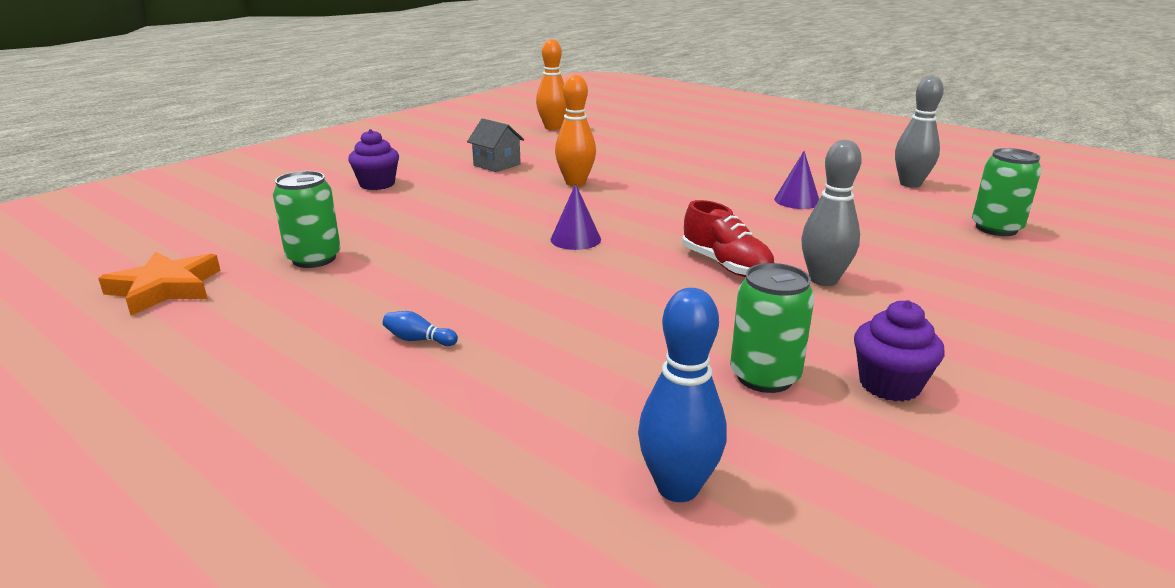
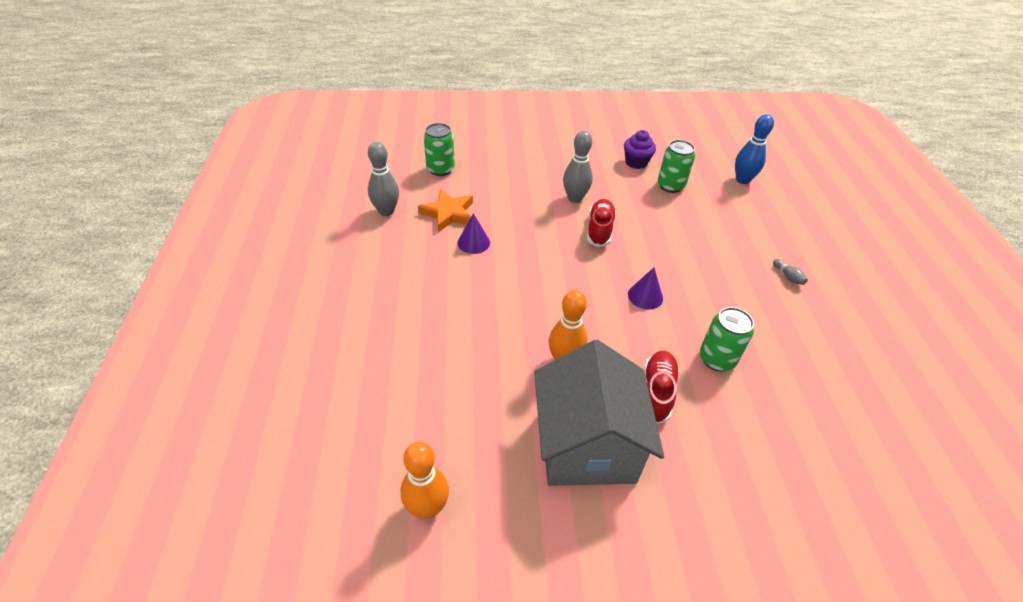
camera: 135 degrees left, 20 degrees up
orange star [98,252,221,316] -> orange star moved to [418,189,473,232]
green can [273,171,341,268] -> green can moved to [700,307,754,371]
purple cupcake [348,129,399,190] -> none
blue bowling pin [383,311,458,346] -> grey bowling pin [773,259,808,285]
grey house [467,118,524,172] -> grey house [534,340,664,486], size x2.29
none -> red shoe [644,351,680,424]

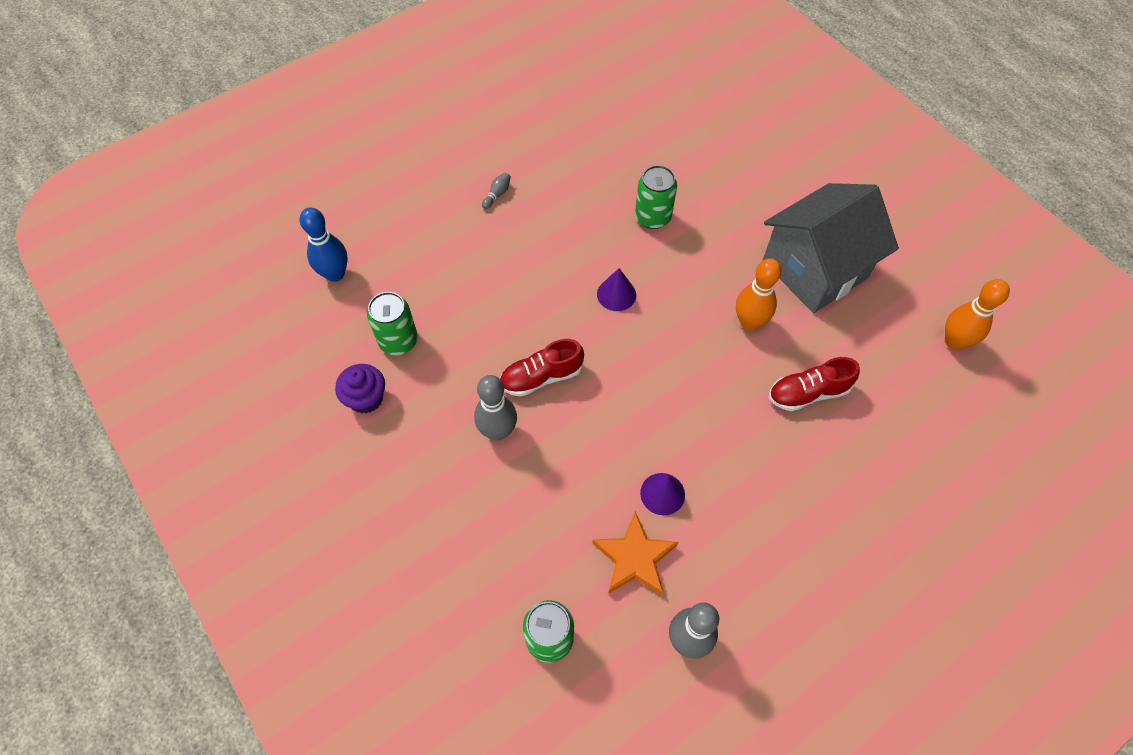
camera: 120 degrees left, 15 degrees up
red shoe [644,351,680,424] -> red shoe moved to [769,357,860,411]

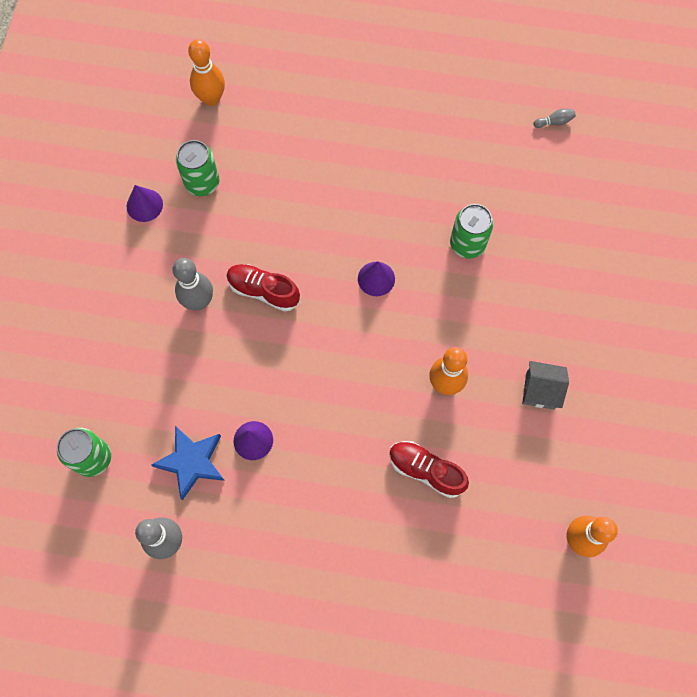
camera: 45 degrees right, 10 degrees up
blue bowling pin [300,207,348,282] -> orange bowling pin [188,39,225,106]
purple cupcake [335,364,385,413] -> purple cone [127,185,163,222]
grey bowling pin [482,172,511,209] -> grey bowling pin moved to [534,108,576,128]
orange star [592,511,678,595] -> blue star [151,426,225,500]
grey house [763,183,899,313] -> grey house [522,361,569,410], size x0.44

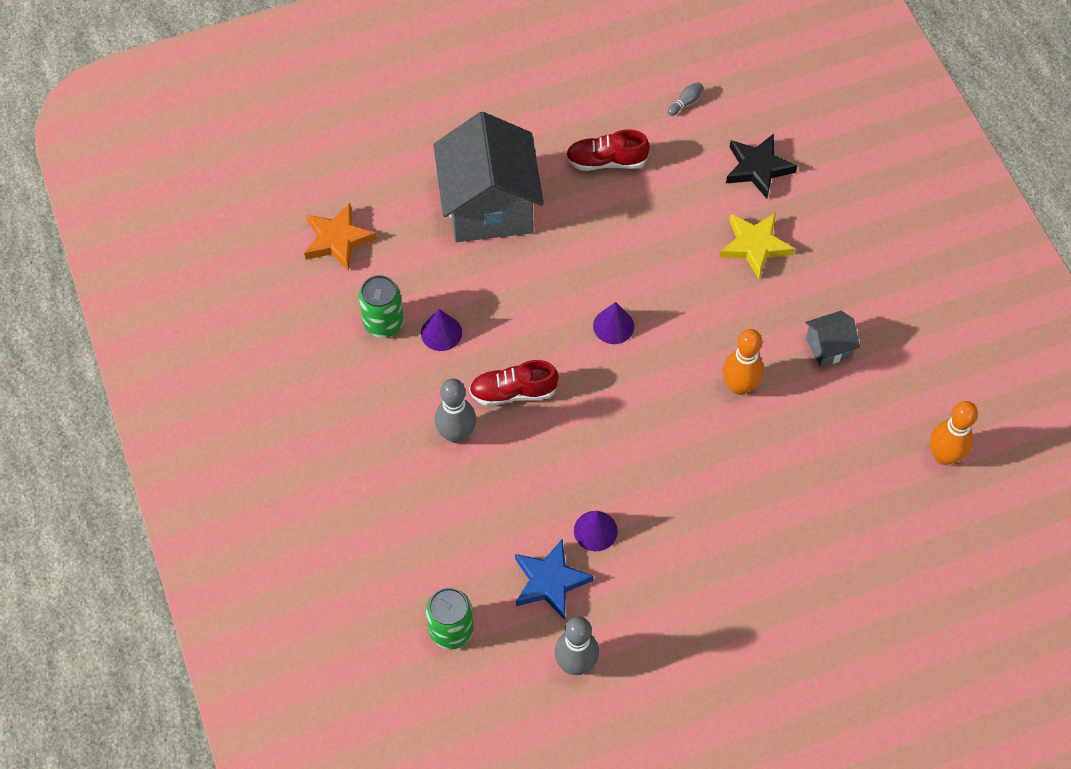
camera: 30 degrees left, 10 degrees down
purple cone [127,185,163,222] -> purple cone moved to [421,309,462,351]
orange bowling pin [188,39,225,106] -> orange star [304,203,377,271]
red shoe [389,441,469,498] -> red shoe moved to [566,129,650,171]
green can [450,204,494,259] -> none
none -> grey house [433,112,544,242]
none -> yellow star [719,213,795,279]
none -> black star [726,134,797,199]

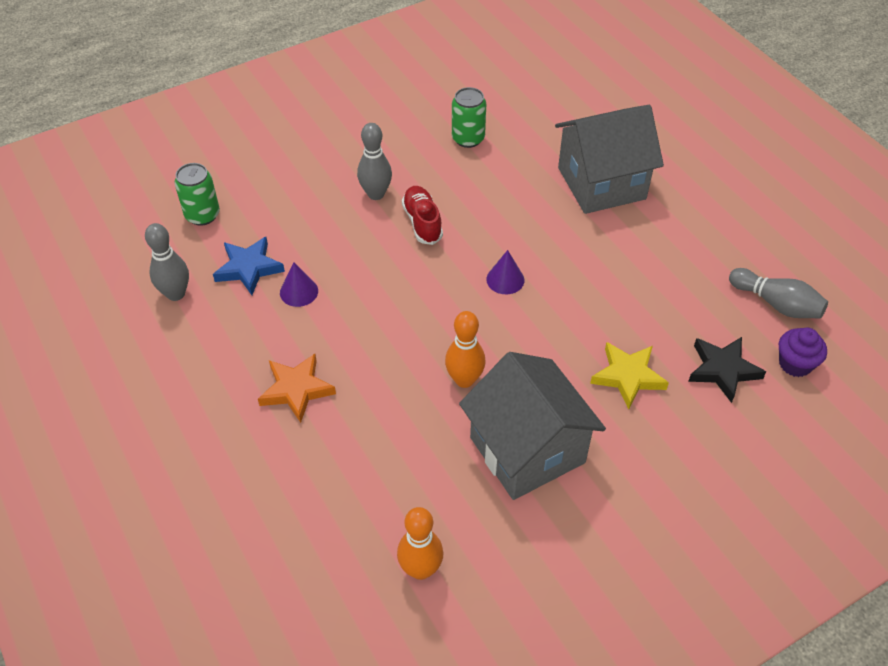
camera: 80 degrees right, 10 degrees down
orange star [304,203,377,271] -> orange star moved to [258,354,336,423]
purple cone [421,309,462,351] -> none
red shoe [566,129,650,171] -> none
grey bowling pin [668,82,704,116] -> grey bowling pin [729,268,828,318], size x2.15
grey house [805,311,860,367] -> grey house [459,352,606,500], size x2.29
none -> purple cupcake [779,328,827,377]

